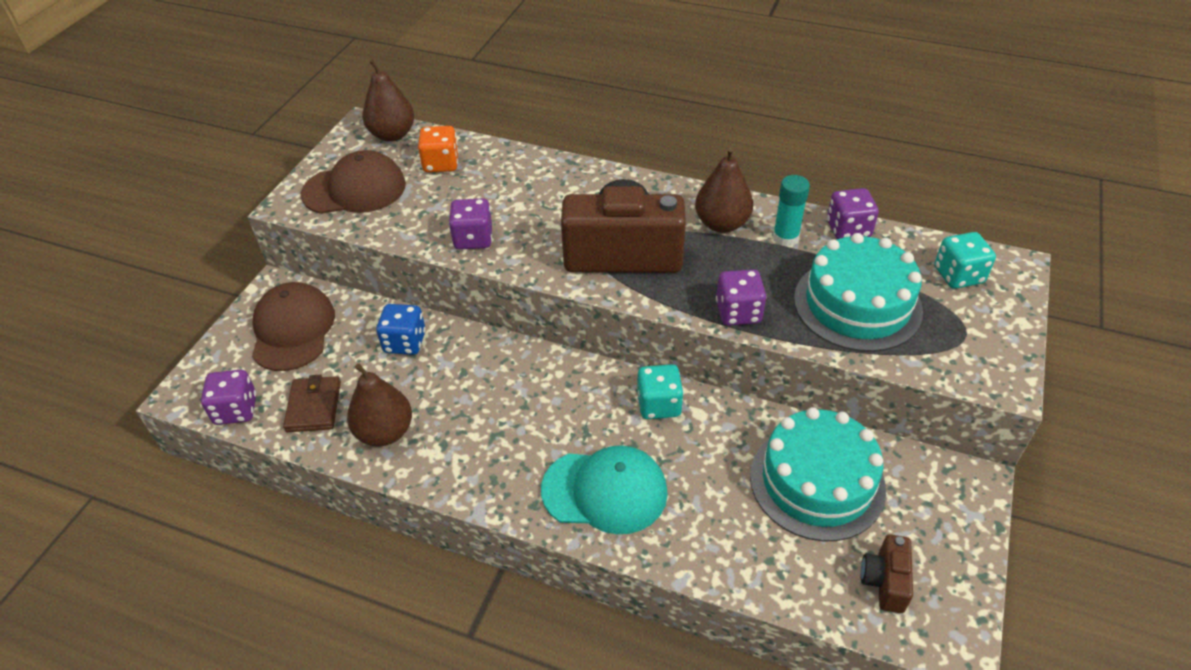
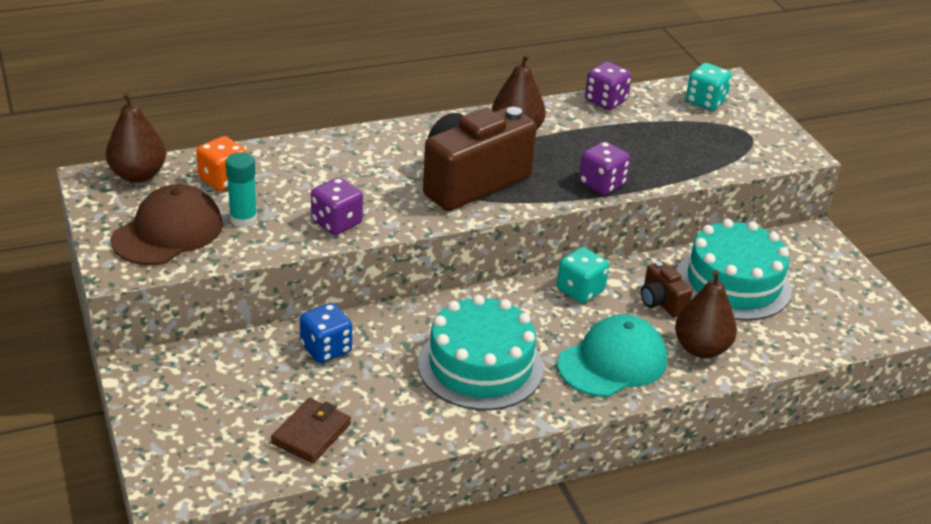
camera: 45 degrees left, 10 degrees down
purple dice [201,370,256,425] -> none
brown cap [252,282,335,371] -> none
brown wallet [283,375,341,432] -> brown wallet turned 75 degrees clockwise [271,398,351,463]
brown pear [347,364,412,446] -> brown pear moved to [675,270,737,358]
turquoise glue stick [773,175,810,246] -> turquoise glue stick moved to [226,152,257,227]
turquoise cake [794,233,923,352] -> turquoise cake moved to [418,295,544,410]
brown camera [860,534,913,613] -> brown camera moved to [641,261,693,317]

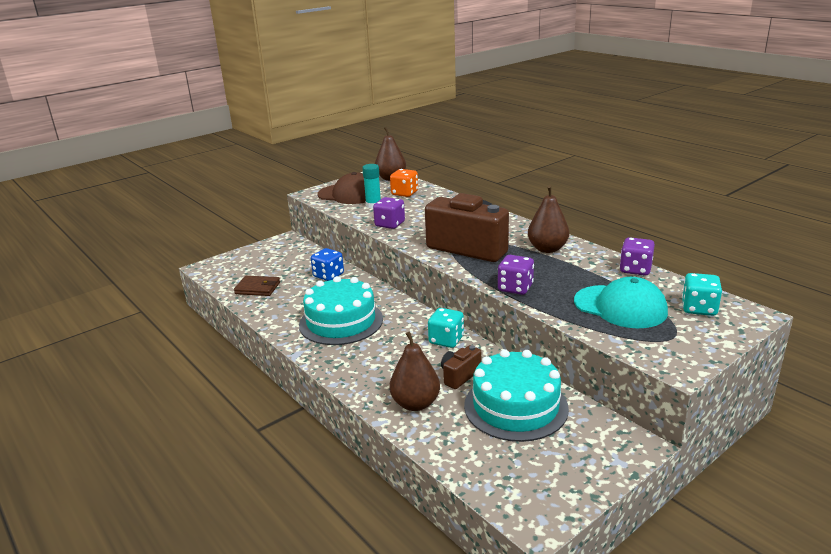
camera: 75 degrees right, 10 degrees down
turquoise cap [557,315,667,397] -> turquoise cap moved to [574,277,668,328]

